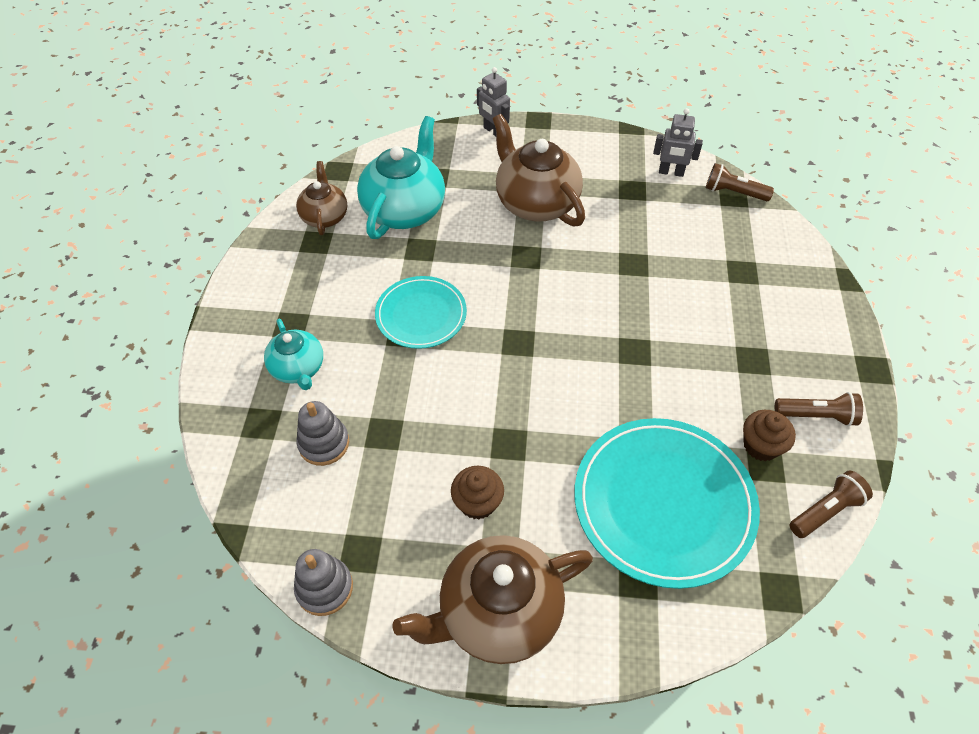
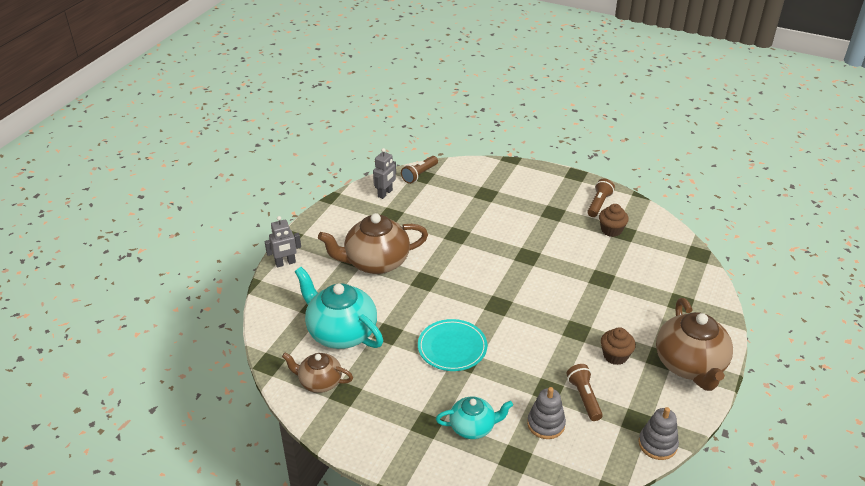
camera: 70 degrees left, 15 degrees down
turquoise plate [574,418,760,589] -> none
brown flashlight [790,470,873,538] -> brown flashlight moved to [566,364,603,421]

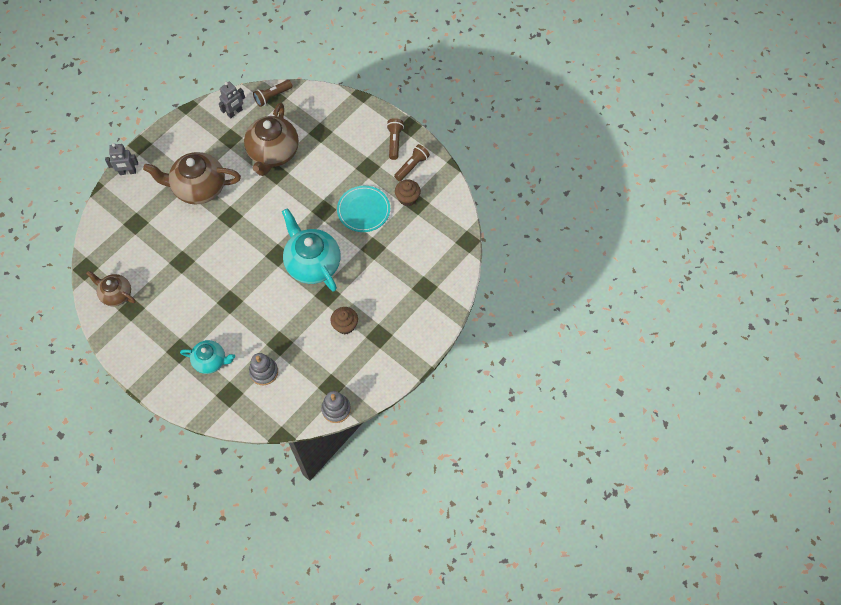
camera: 15 degrees right, 25 degrees up
turquoise teapot [295,267,383,349] -> turquoise teapot moved to [282,208,341,291]
turquoise plate [418,319,487,371] -> turquoise plate moved to [337,186,390,232]
brown flashlight [566,364,603,421] -> brown flashlight moved to [386,118,404,160]
brown teapot [656,298,733,391] -> brown teapot moved to [244,102,299,176]

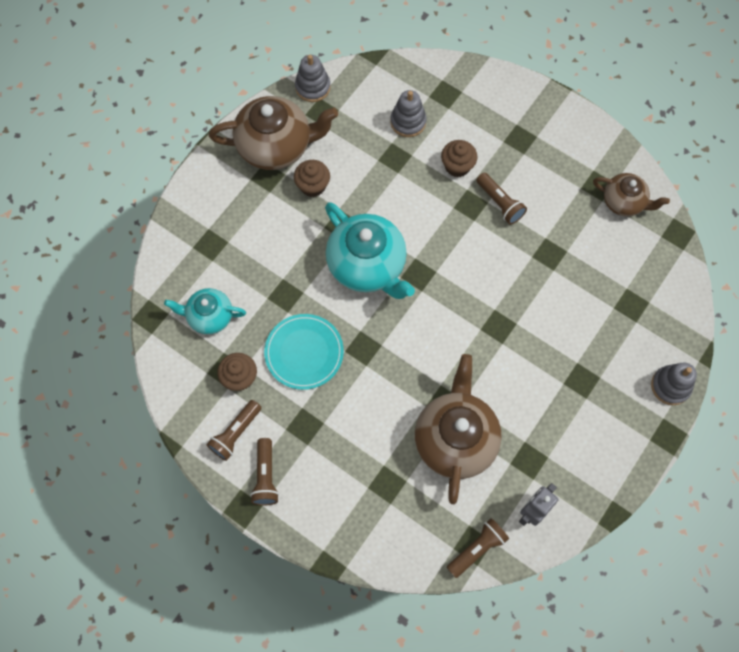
camera: 175 degrees right, 5 degrees up
grey robot [105,143,138,175] -> grey stacking toy [651,362,697,405]
brown teapot [143,152,241,204] -> brown teapot moved to [209,96,338,170]
turquoise teapot [180,340,235,374] -> turquoise teapot moved to [164,288,246,334]
none -> brown cupcake [441,140,478,177]
none -> brown flashlight [476,173,527,225]

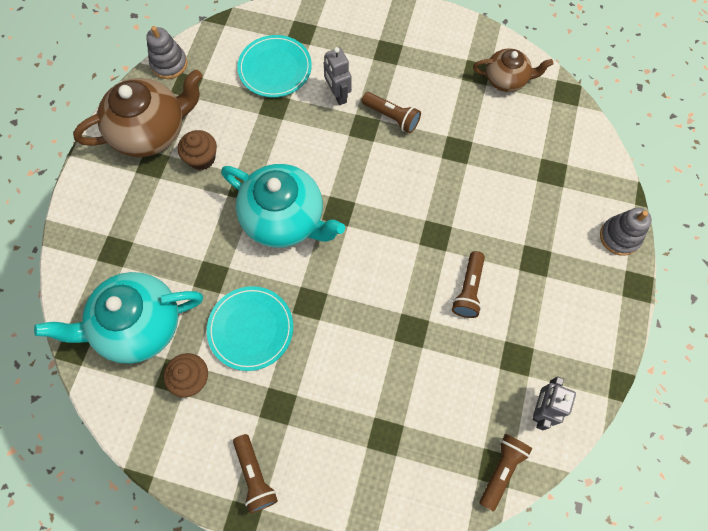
camera: 20 degrees left, 0 degrees up
turquoise teapot [164,288,246,334] -> turquoise teapot [34,272,203,364], size x1.73
brown flashlight [206,400,262,461] -> brown flashlight moved to [452,251,485,318]
grey stacking toy [390,90,427,137] -> turquoise plate [237,35,312,97]
brown teapot [415,354,502,504] -> none
brown cupcake [441,140,478,177] -> grey robot [324,47,352,105]

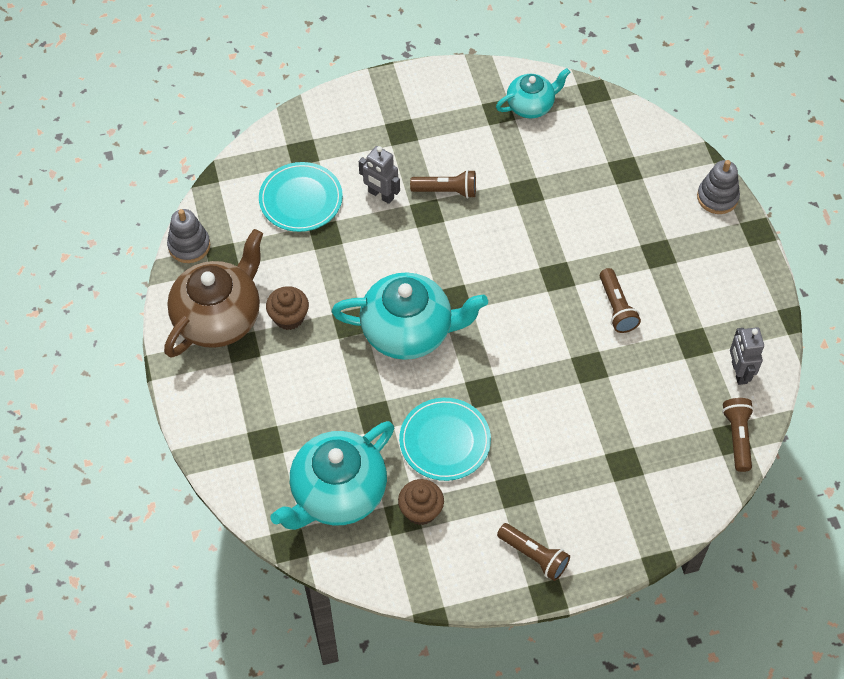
camera: 30 degrees left, 10 degrees down
brown teapot [473,48,553,92] -> turquoise teapot [496,68,570,118]

